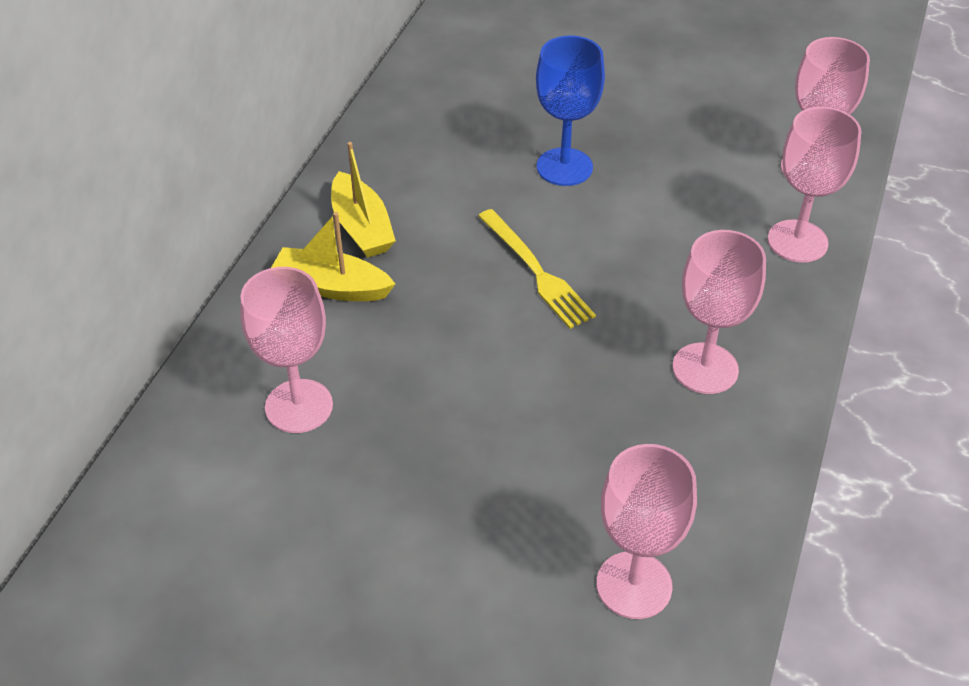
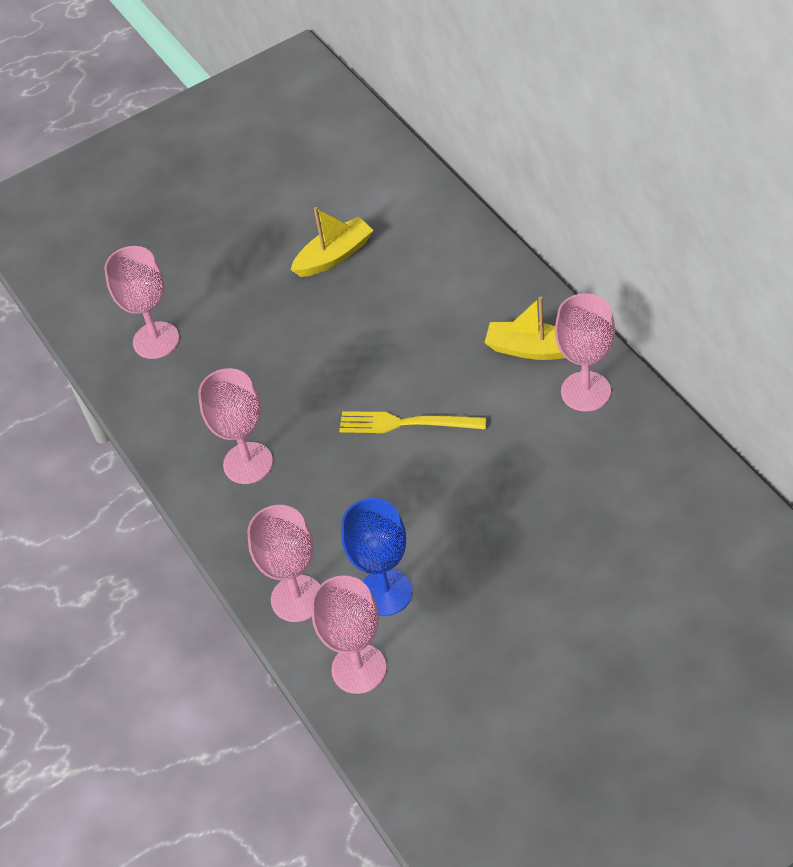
camera: 135 degrees right, 5 degrees up
pink goblet [240,267,333,433] -> pink goblet moved to [555,293,615,412]
yellow boat [271,212,395,301] -> yellow boat moved to [291,207,374,277]
blue goblet [536,36,605,186] -> blue goblet moved to [341,498,412,616]

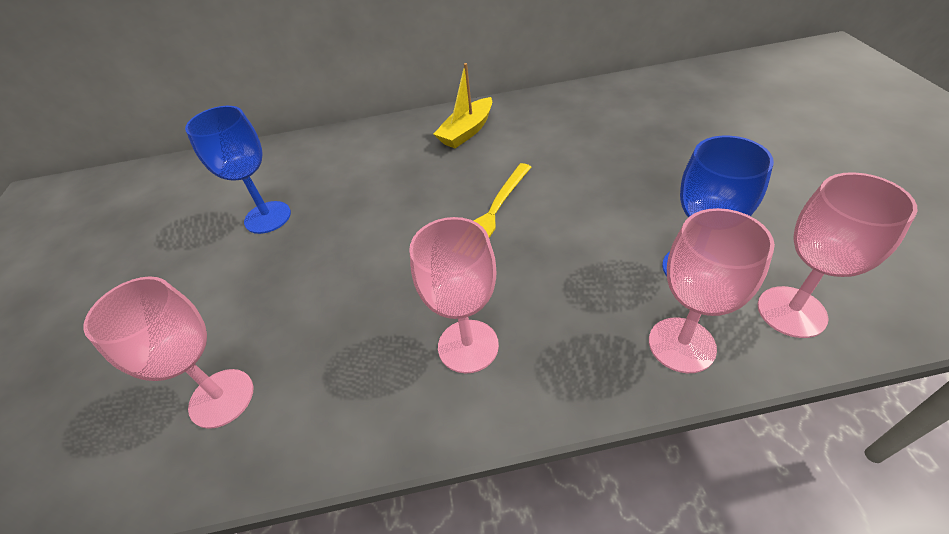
camera: 70 degrees left, 5 degrees down
yellow boat [291,207,374,277] -> blue goblet [185,106,291,234]
pink goblet [555,293,615,412] -> none

